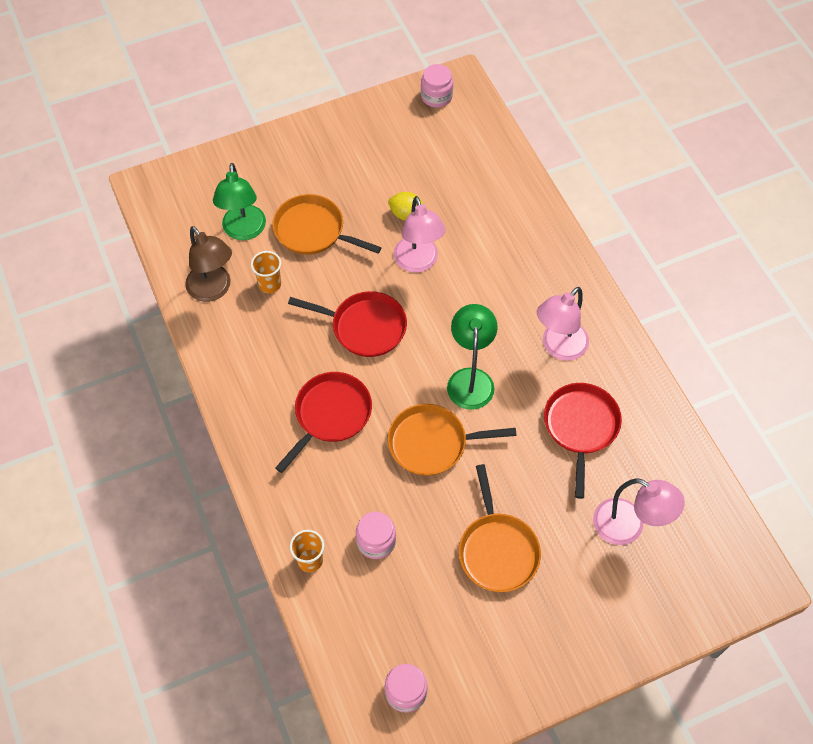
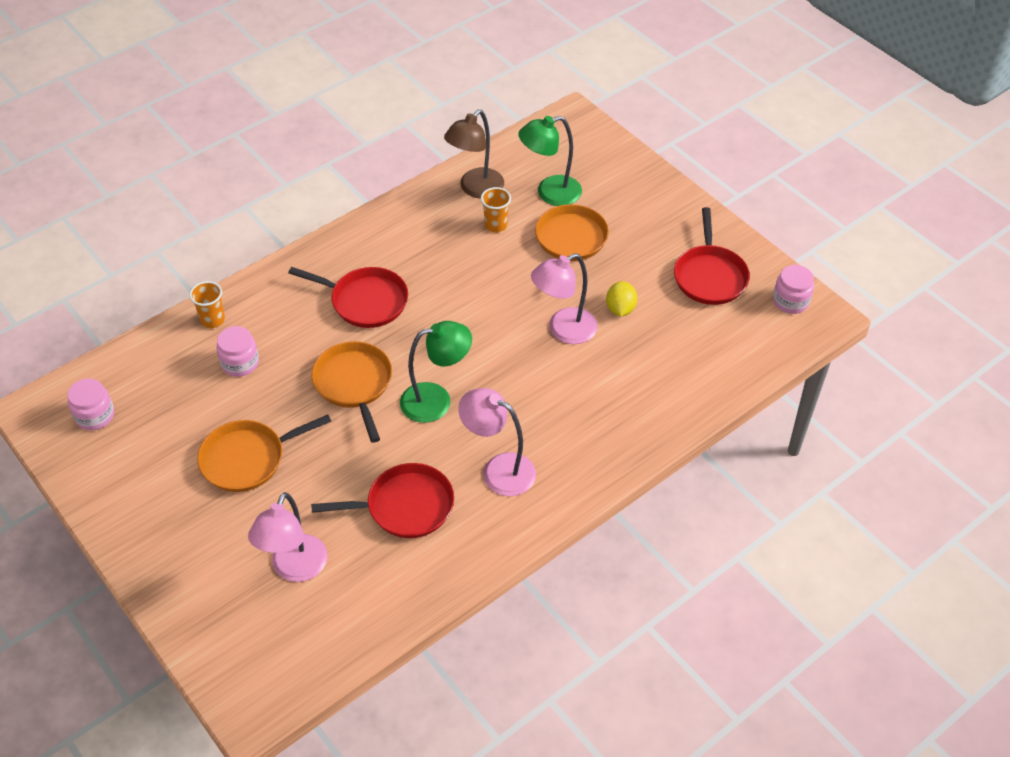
camera: 75 degrees right, 10 degrees down
red pan [288,291,407,357] -> red pan moved to [674,207,750,305]

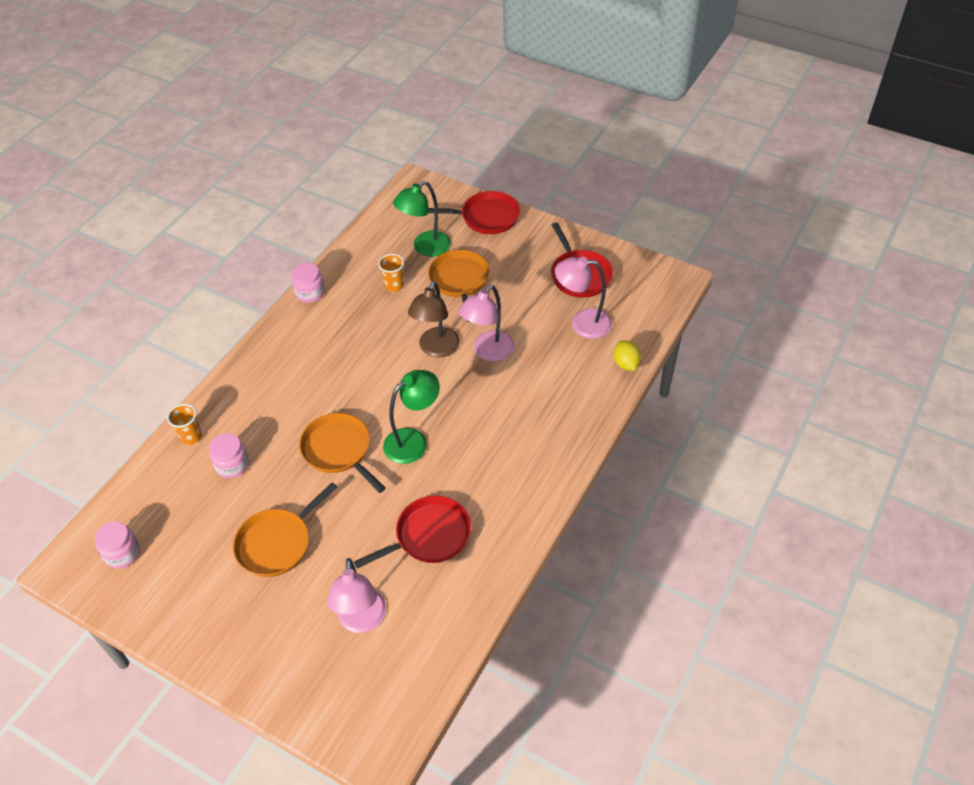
camera: 20 degrees left, 0 degrees up
red pan [288,267,408,328] -> red pan moved to [429,191,520,234]
brown lamp [444,109,504,198] -> brown lamp moved to [408,281,460,358]
pink lamp [458,388,536,496] -> pink lamp moved to [555,257,612,339]
yellow lemon [606,281,637,317] -> yellow lemon moved to [614,340,642,371]
pink jar [773,265,814,314] -> pink jar moved to [292,263,325,303]

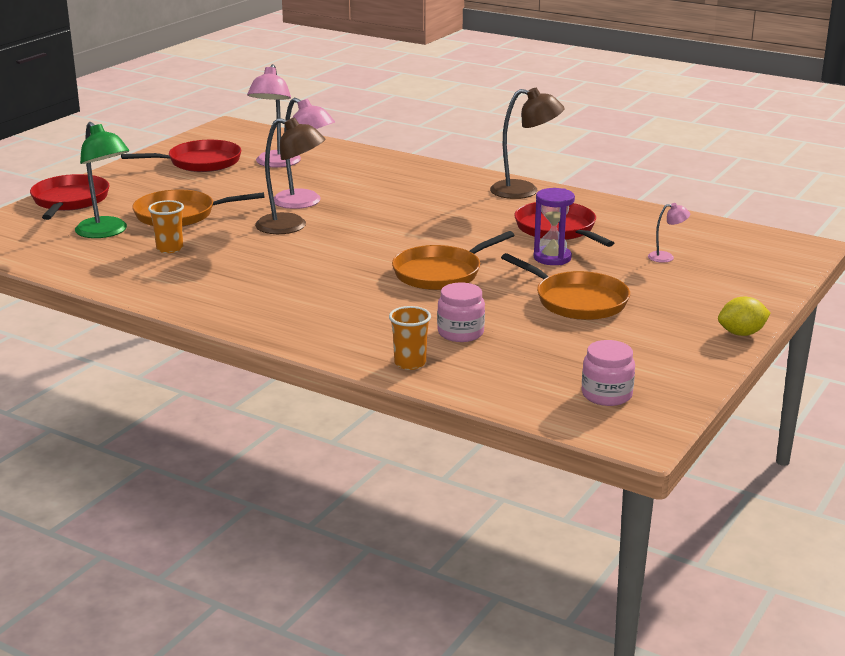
camera: 90 degrees left, 25 degrees down
pink jar [292,263,325,303] -> none
pink lamp [327,558,386,633] -> pink lamp [648,203,690,263], size x0.48
green lamp [383,370,440,464] -> none
yellow lemon [614,340,642,371] -> yellow lemon moved to [718,297,771,336]
none -> brown lamp [490,88,565,199]
none -> purple hourglass [534,188,575,265]

